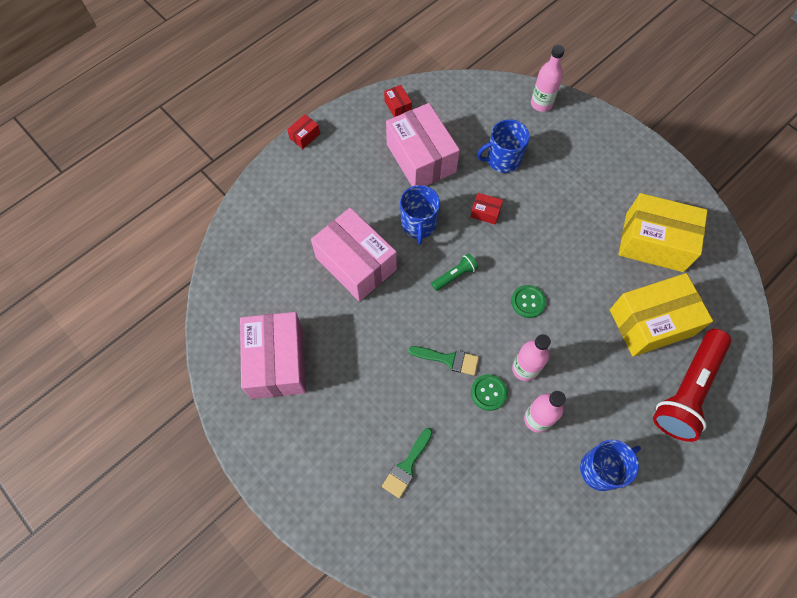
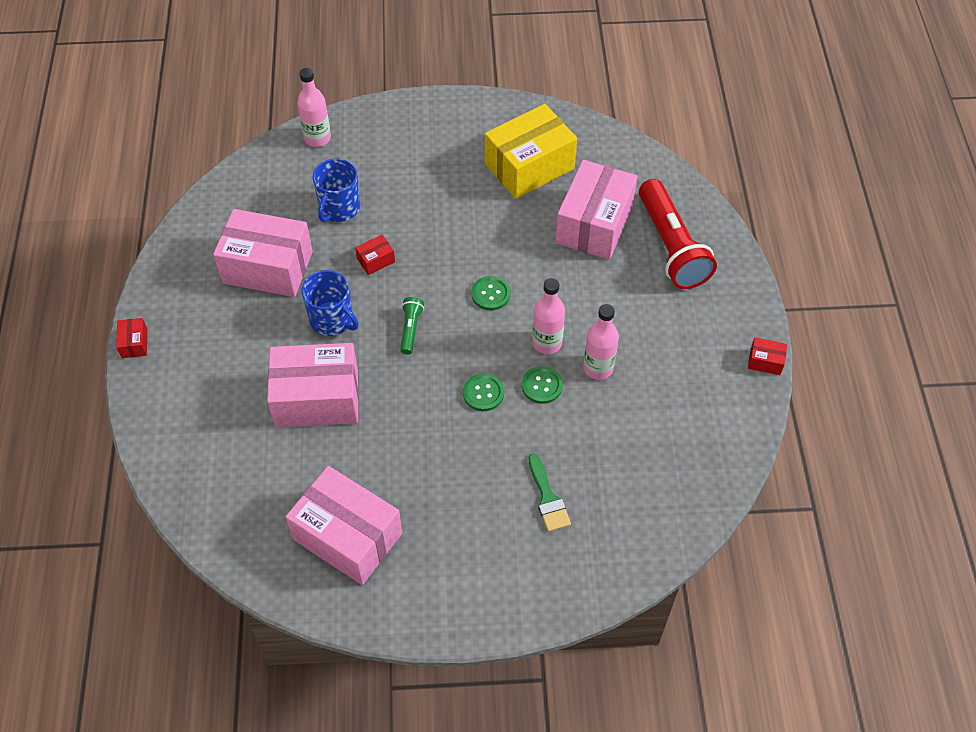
camera: 50 degrees left, 10 degrees down
red box [384,85,412,117] -> red box moved to [748,337,787,375]
green brush [408,346,479,375] -> green button [463,374,504,411]
blue mug [580,440,641,491] -> none
yellow box [610,273,713,356] -> pink box [555,160,638,260]

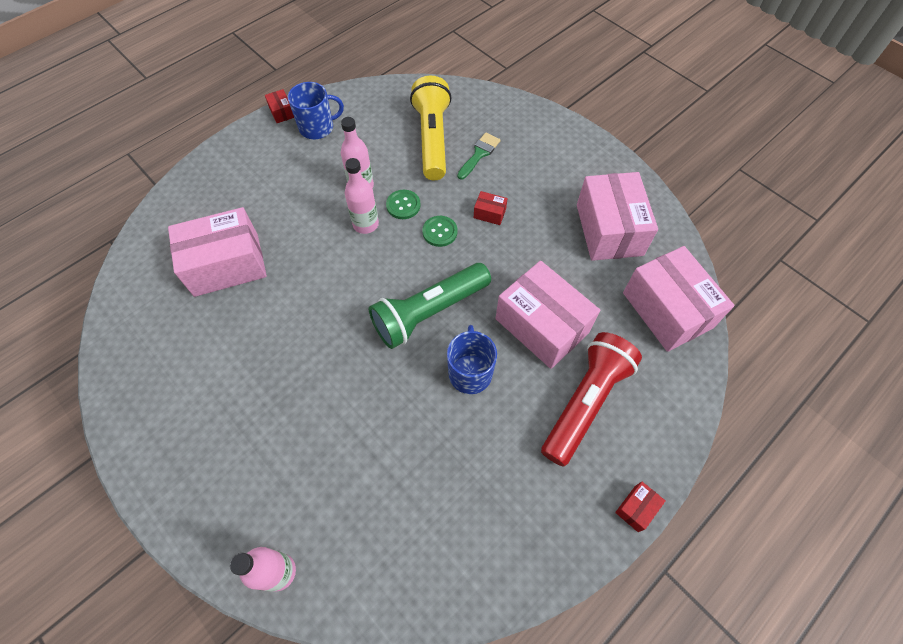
camera: 130 degrees left, 5 degrees up
pink box [213,209,313,297] -> pink box moved to [623,246,734,352]
blue mug [313,158,360,223] -> blue mug moved to [288,82,344,139]
red box [355,235,395,275] -> red box moved to [474,191,508,225]
green flashlight [400,297,424,354] -> green flashlight [369,263,491,349], size x2.26
green button [471,276,511,311] -> none
yellow box [485,104,577,199] -> none
red flashlight [639,179,717,289] -> red flashlight moved to [541,332,642,467]
none -> yellow flashlight [410,76,451,180]

